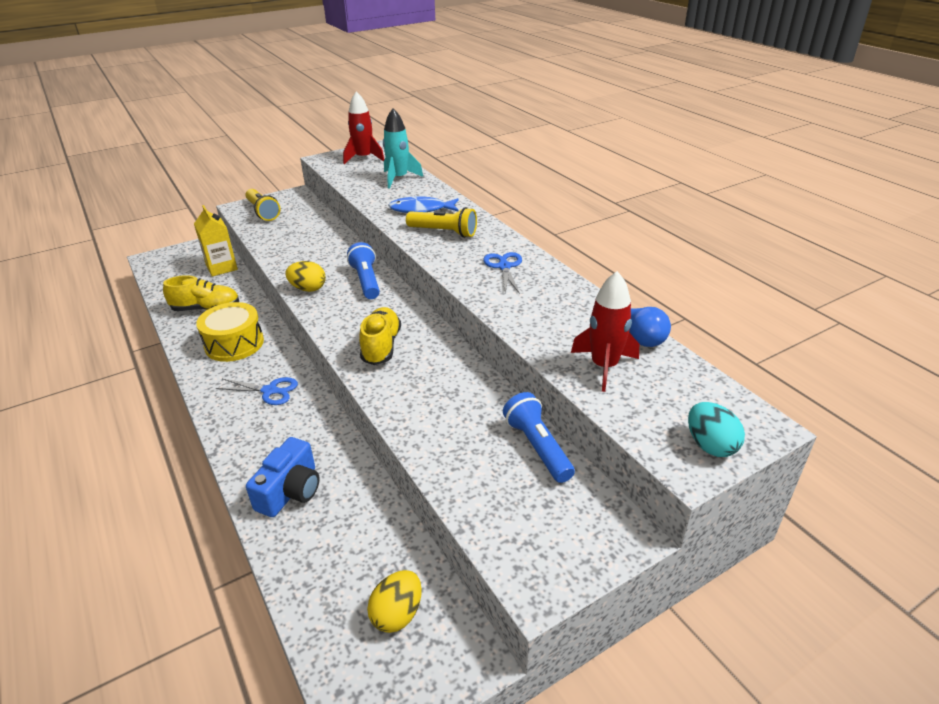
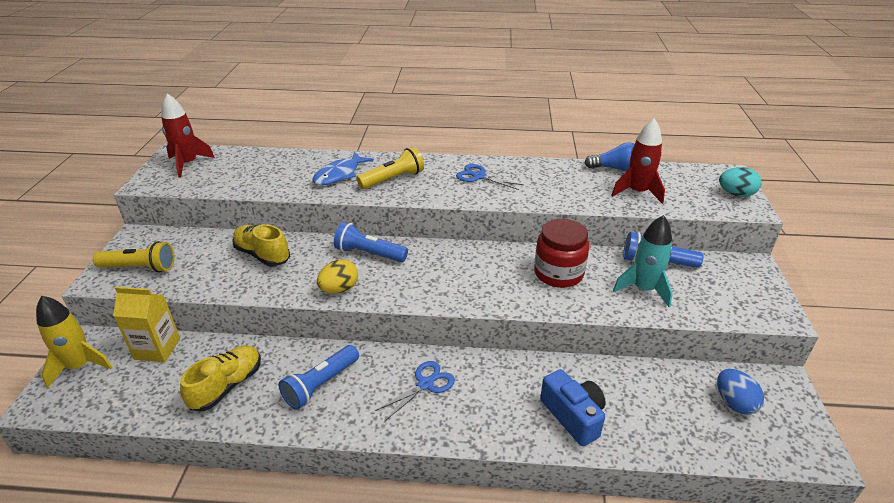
camera: 55 degrees left, 0 degrees up
yellow drum [196,302,264,362] -> blue flashlight [279,345,359,410]
yellow shoe [359,307,401,365] -> yellow shoe moved to [232,224,290,266]
yellow egg [367,570,422,633] -> blue egg [717,369,764,414]
turquoise rocket [383,108,423,189] -> turquoise rocket moved to [613,215,673,307]
none -> yellow rocket [36,296,112,388]
none -> red jar [534,219,589,288]

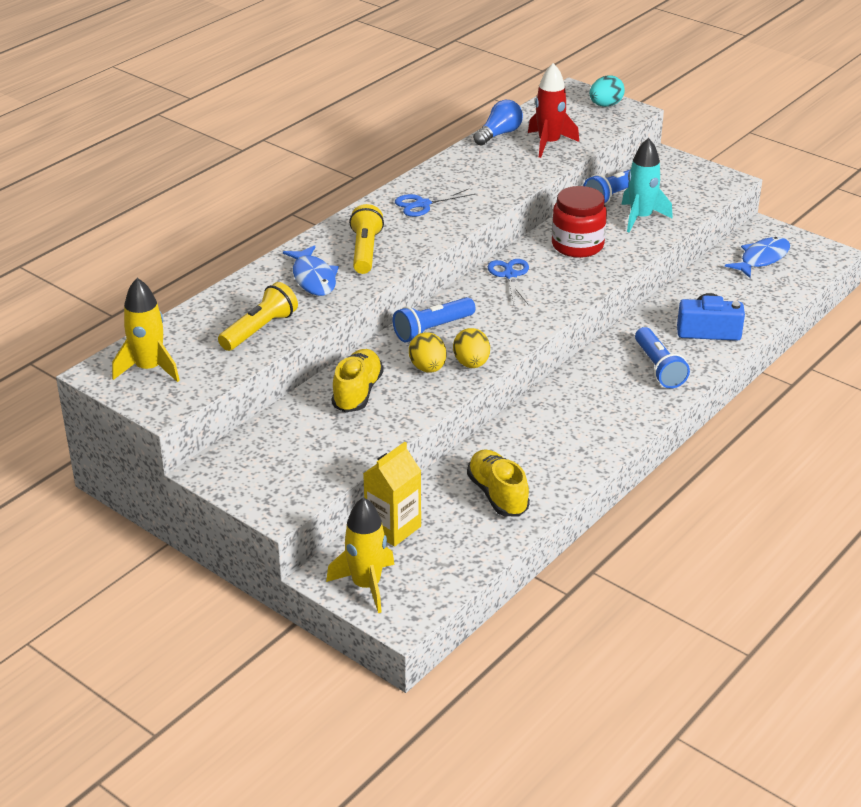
camera: 55 degrees left, 0 degrees up
yellow flashlight [93,241,175,273] -> yellow flashlight moved to [218,282,298,351]
red rocket [161,93,215,178] -> yellow rocket [112,278,180,382]
yellow shoe [232,224,290,266] -> yellow shoe turned 120 degrees clockwise [332,349,383,412]
blue flashlight [279,345,359,410] -> blue flashlight moved to [635,327,690,389]
blue scissors [375,361,455,421] -> blue scissors moved to [487,259,529,305]
blue egg [717,369,764,414] -> blue fish [725,237,790,278]
none -> yellow egg [409,333,447,373]

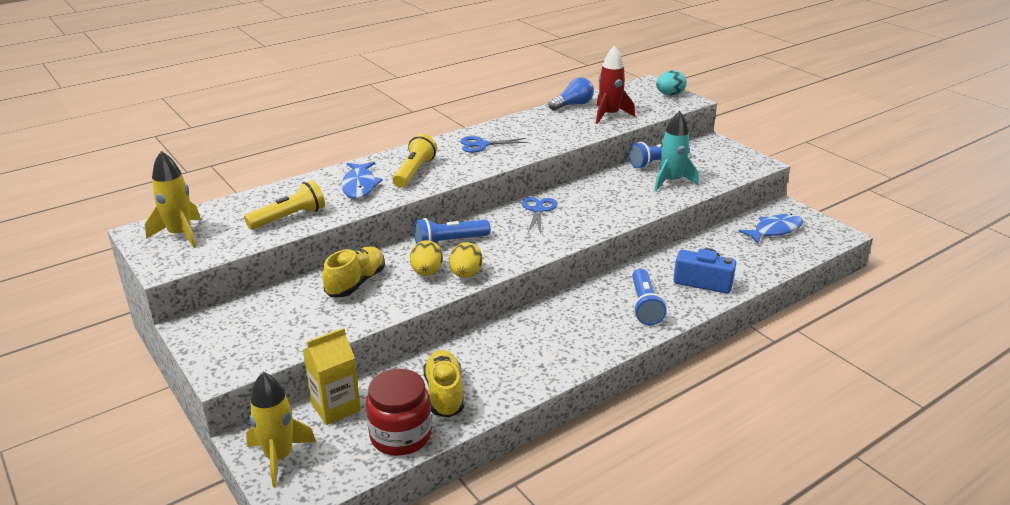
camera: 15 degrees right, 5 degrees down
red jar [552,186,607,258] -> red jar moved to [366,369,432,456]

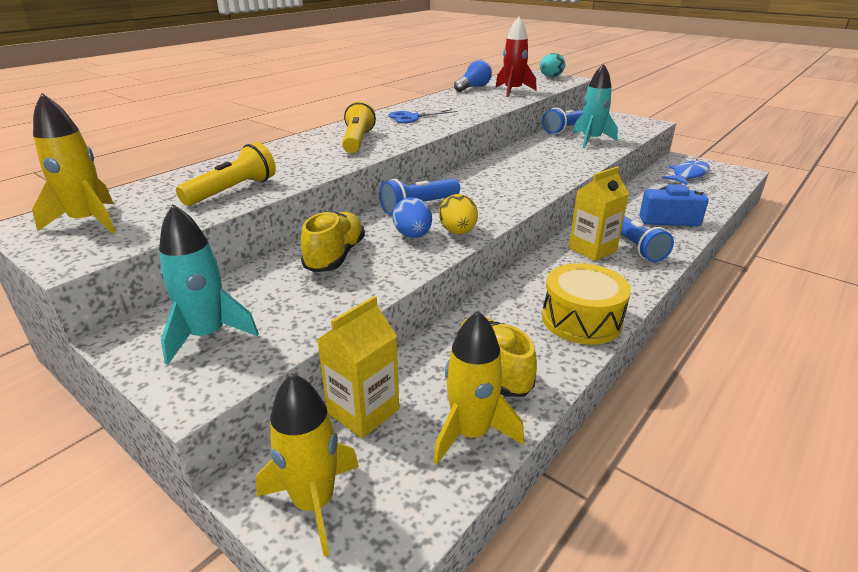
camera: 15 degrees left, 0 degrees up
blue fish [342,162,383,199] -> none
red jar [366,369,432,456] -> yellow rocket [433,311,524,465]
yellow egg [410,240,443,276] -> blue egg [393,197,432,238]
blue scissors [522,197,557,234] -> none
none -> turquoise rocket [159,204,259,365]
none -> yellow drum [542,263,631,345]
none -> yellow carton [569,166,629,261]

